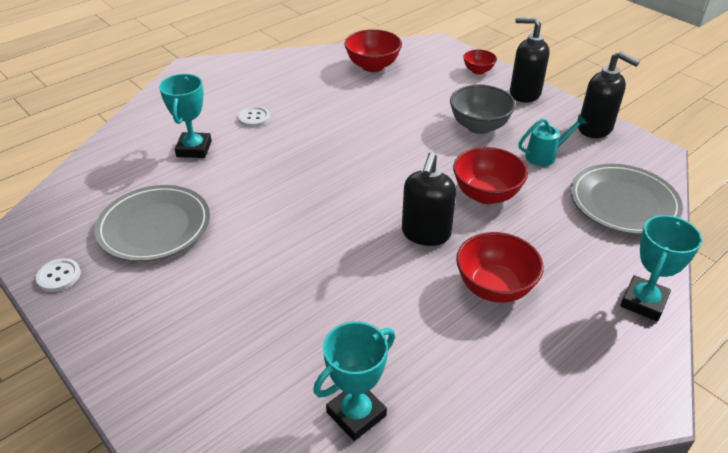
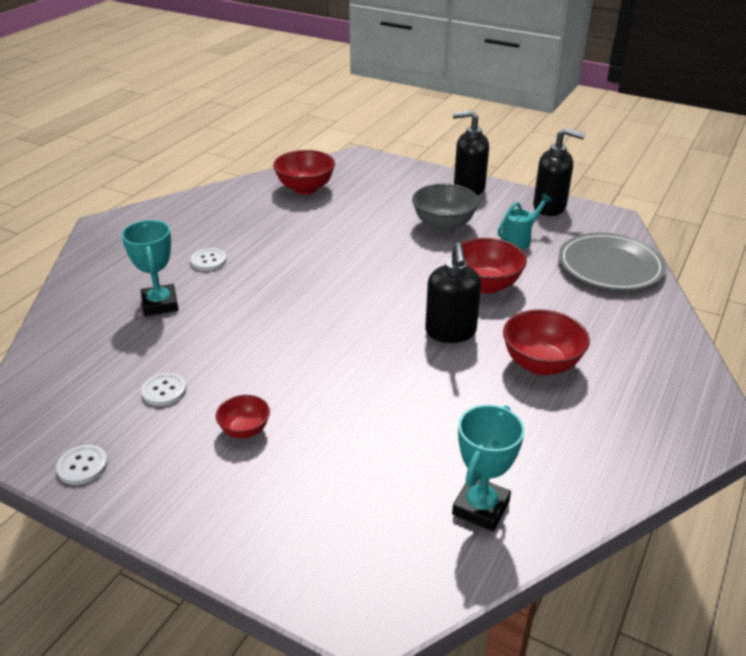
camera: 20 degrees left, 5 degrees down
grey plate [94,185,210,262] -> white button [141,373,187,406]
red bowl [463,49,497,75] -> red bowl moved to [216,395,270,439]
turquoise trophy [620,215,702,321] -> none

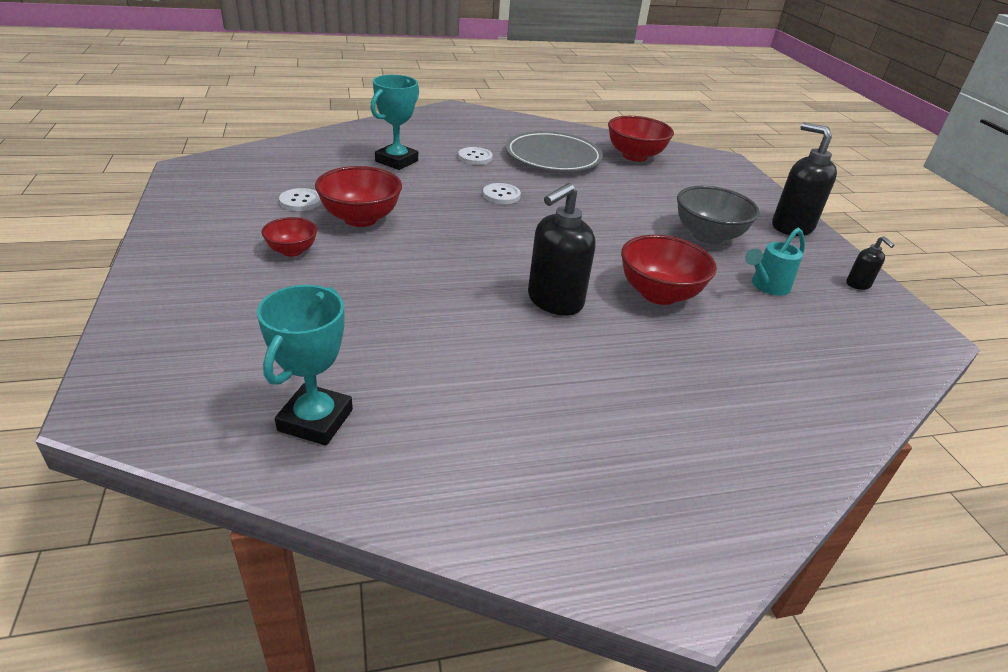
camera: 45 degrees right, 0 degrees up
white button [56,445,108,485] -> white button moved to [483,183,521,204]
turquoise trophy [452,405,524,531] -> turquoise trophy turned 60 degrees counterclockwise [257,285,353,446]
turquoise watering can [498,193,552,250] -> turquoise watering can turned 135 degrees clockwise [745,228,805,296]
red bowl [503,309,590,375] -> red bowl moved to [315,166,402,227]
black soap dispenser [533,128,585,216] -> black soap dispenser [846,236,895,290], size x0.49
grey plate [559,233,666,291] -> grey plate moved to [506,131,603,172]

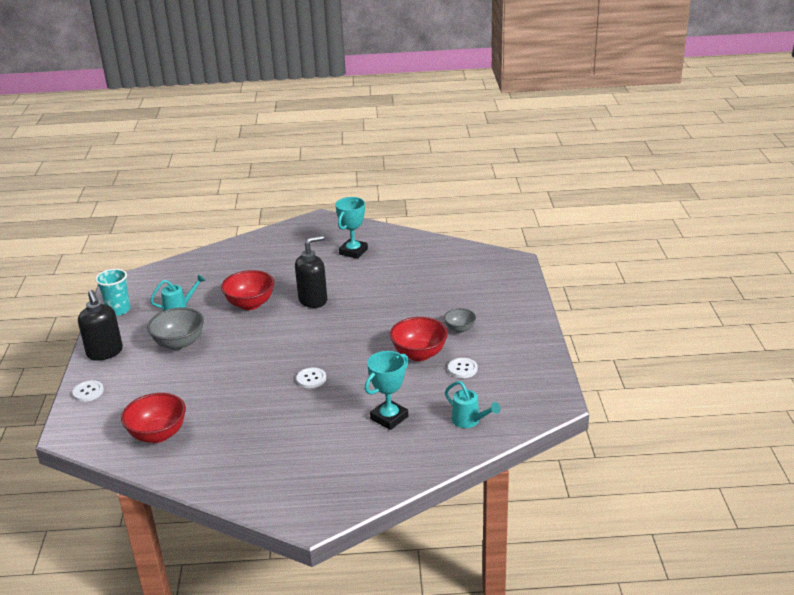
camera: 165 degrees left, 5 degrees down
turquoise trophy [257,285,353,446] -> turquoise trophy moved to [335,197,368,259]
red bowl [261,217,317,257] -> grey bowl [444,308,476,333]
white button [458,147,493,165] -> white button moved to [72,380,104,402]
grey plate [506,131,603,172] -> none
black soap dispenser [846,236,895,290] -> turquoise cup [95,269,130,316]
none -> turquoise watering can [445,381,501,428]

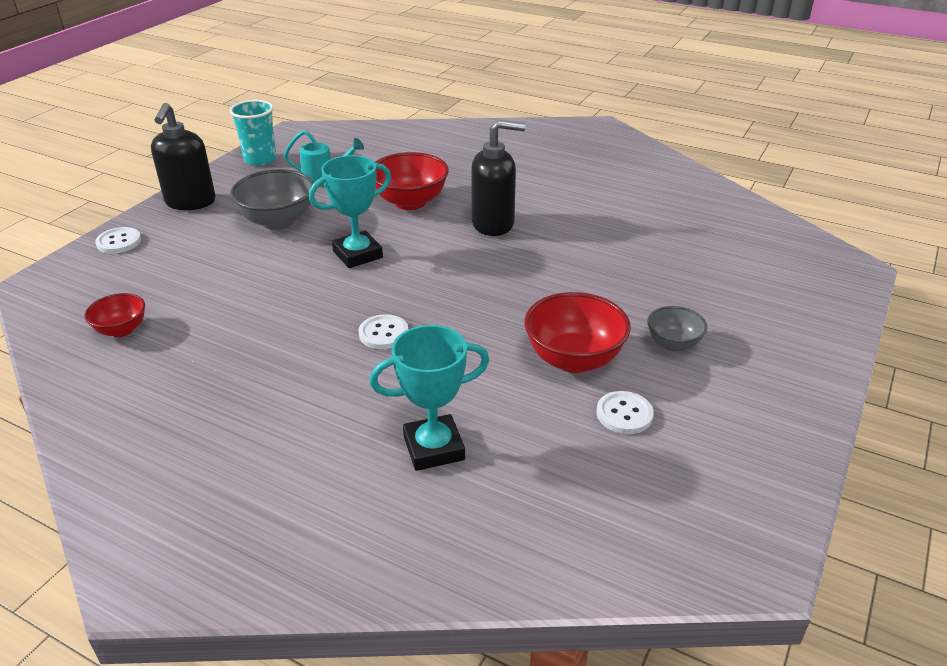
camera: 30 degrees right, 5 degrees up
red bowl [121,393,186,443] -> red bowl [85,293,145,337], size x0.58
turquoise trophy [335,197,368,259] -> turquoise trophy moved to [309,155,391,268]
turquoise watering can [445,381,501,428] -> none

